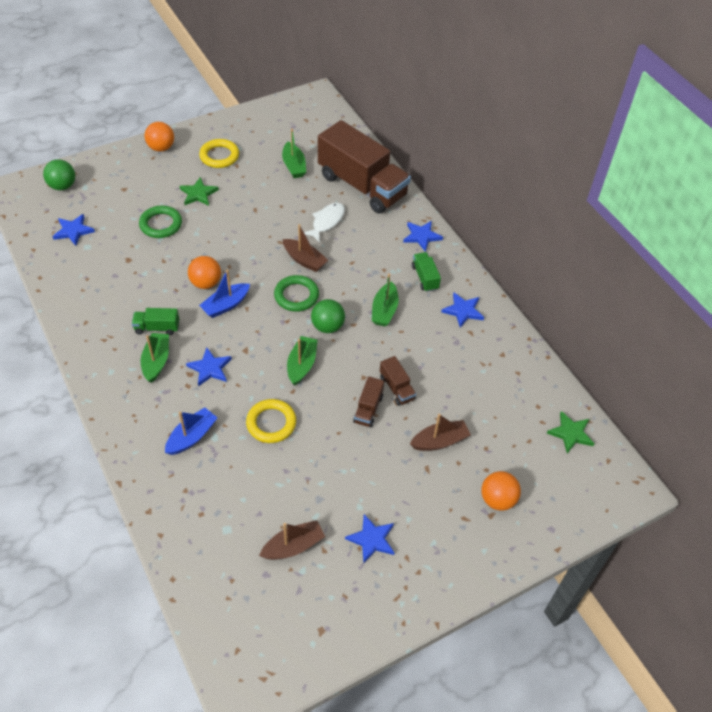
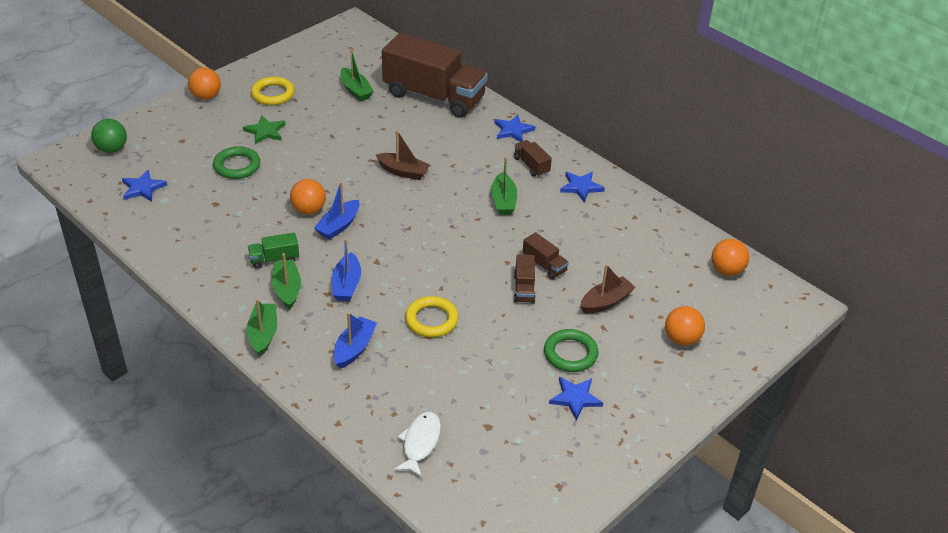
camera: 15 degrees left, 10 degrees down
blue star [186,347,232,386] -> blue boat [332,239,361,301]
brown boat [259,520,325,560] -> none
green ring [274,275,319,312] -> green ring moved to [544,329,599,372]
green boat [287,336,318,386] -> green boat moved to [247,299,277,357]
white fish [304,203,345,242] -> white fish moved to [393,412,441,478]
green ball [311,299,345,333] -> none
green truck [412,252,441,292] -> brown truck [514,140,552,177]
green star [547,411,595,454] -> orange ball [712,239,749,276]

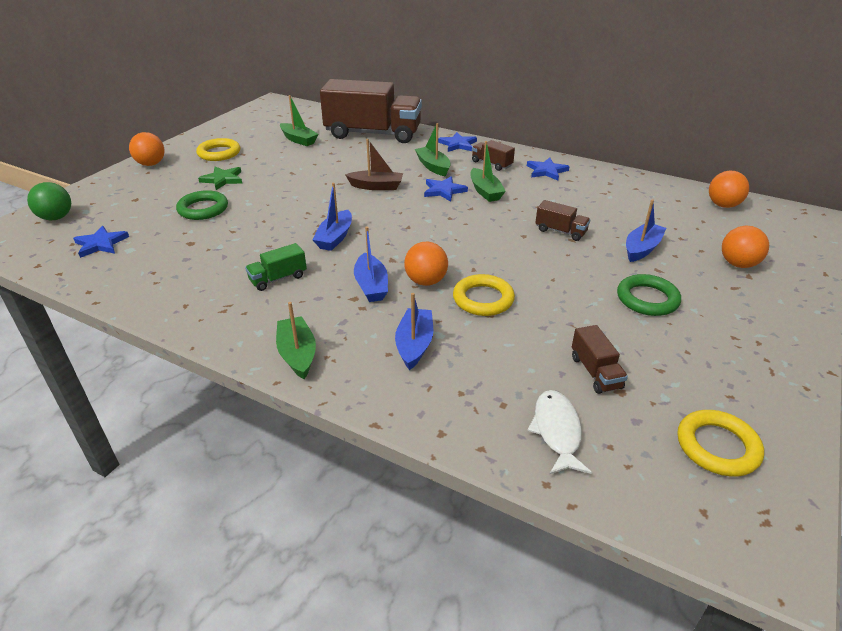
camera: 15 degrees left, 5 degrees down
green boat [272,253,301,309] -> green boat moved to [415,123,451,177]
orange ball [290,179,326,215] -> orange ball moved to [404,242,448,286]
brown truck [514,254,536,303] -> brown truck moved to [572,325,628,394]
blue star [549,377,603,420] -> blue star moved to [424,176,468,202]
brown boat [580,264,636,314] -> blue boat [626,199,666,262]
none -> yellow ring [678,410,764,477]

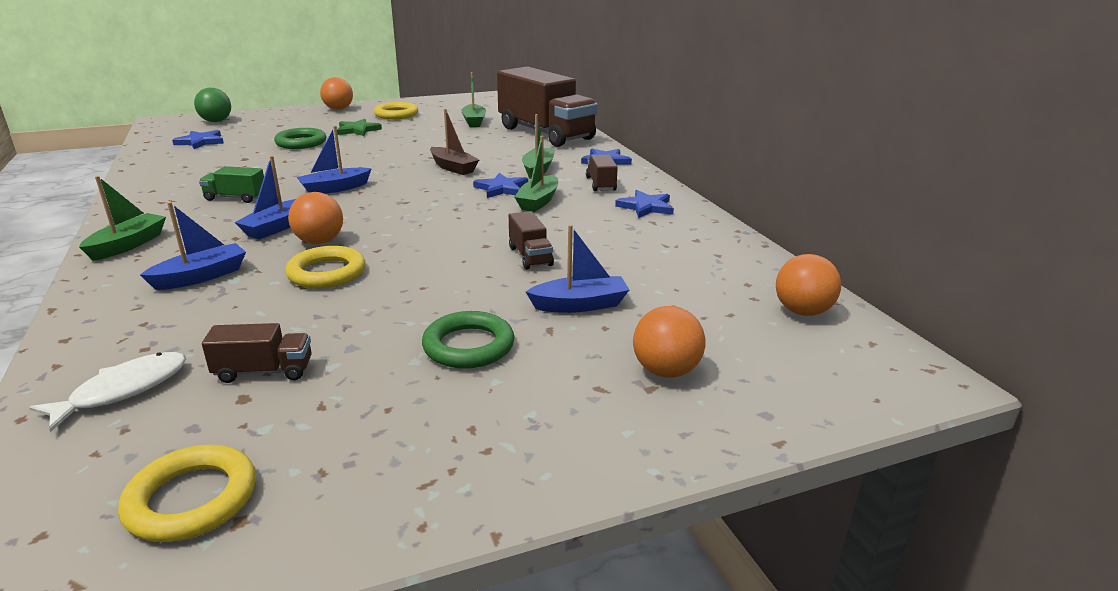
camera: 40 degrees right, 10 degrees down
brown truck [572,325,628,394] -> brown truck turned 120 degrees counterclockwise [202,323,312,383]

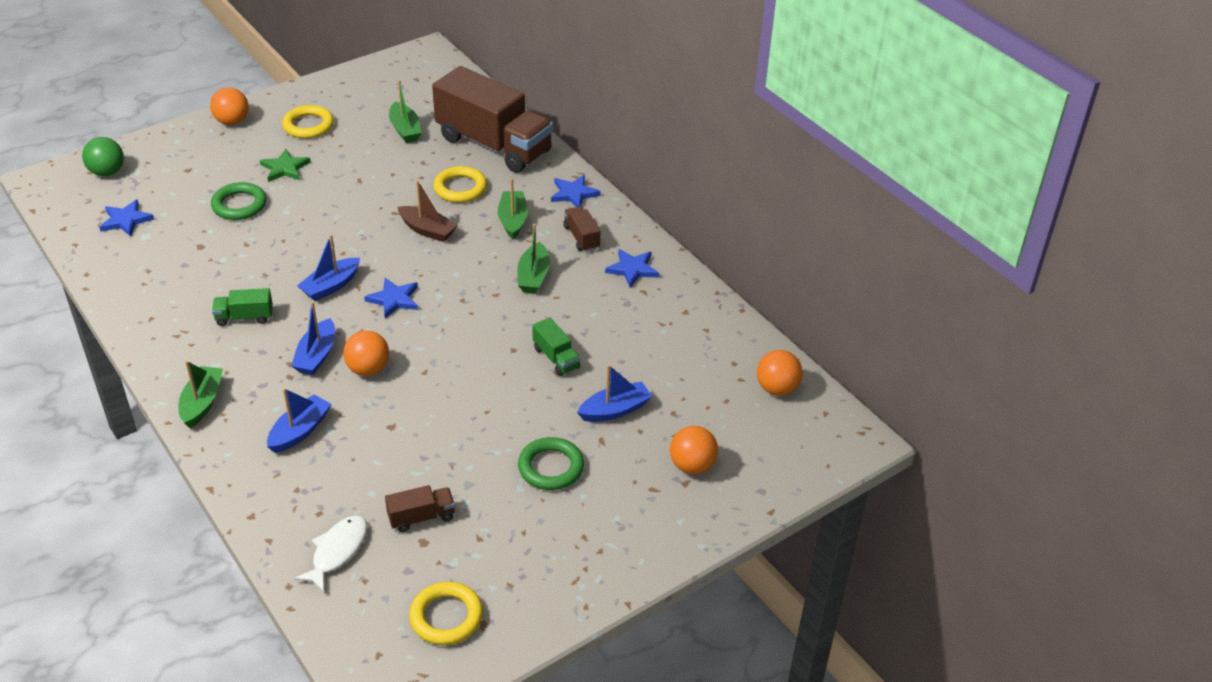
camera: 15 degrees left, 15 degrees up
yellow ring [285,246,366,288] -> yellow ring moved to [433,166,487,203]
blue star [473,173,528,198] -> blue star moved to [364,278,418,319]
brown truck [509,211,554,270] -> green truck [532,317,580,376]

